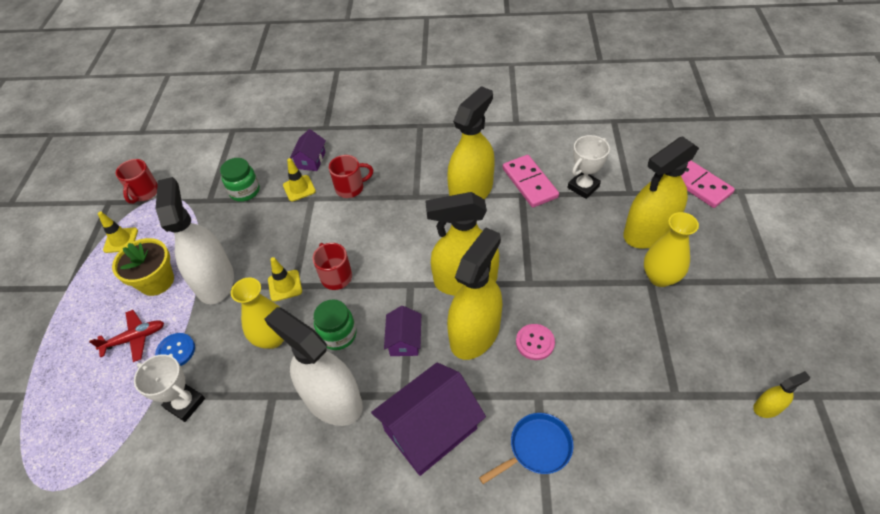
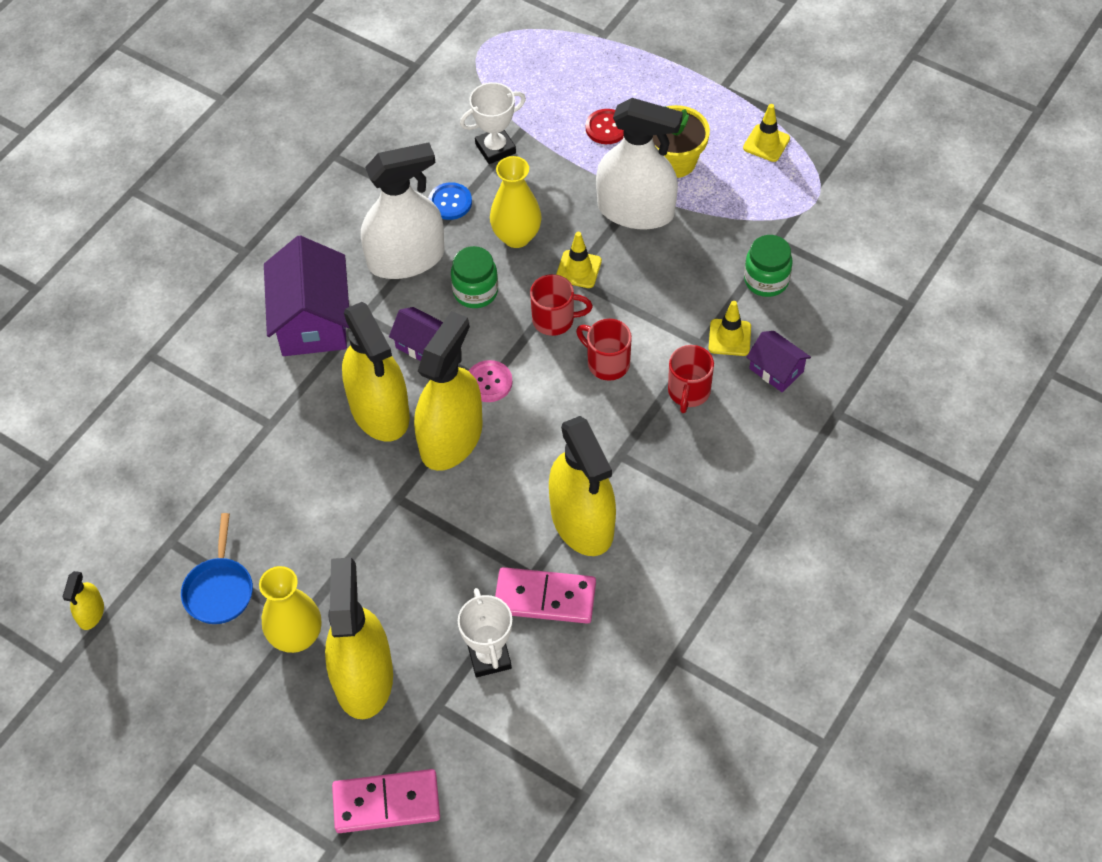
camera: 120 degrees right, 5 degrees up
red plane [89,310,164,362] -> red button [586,109,624,144]
red mug [115,159,158,204] -> red mug moved to [576,319,632,381]
blue button [155,333,195,366] -> blue button moved to [428,182,472,220]
blue pan [479,413,574,484] -> blue pan moved to [181,513,253,624]
pink button [516,324,555,360] -> pink button moved to [469,360,513,402]

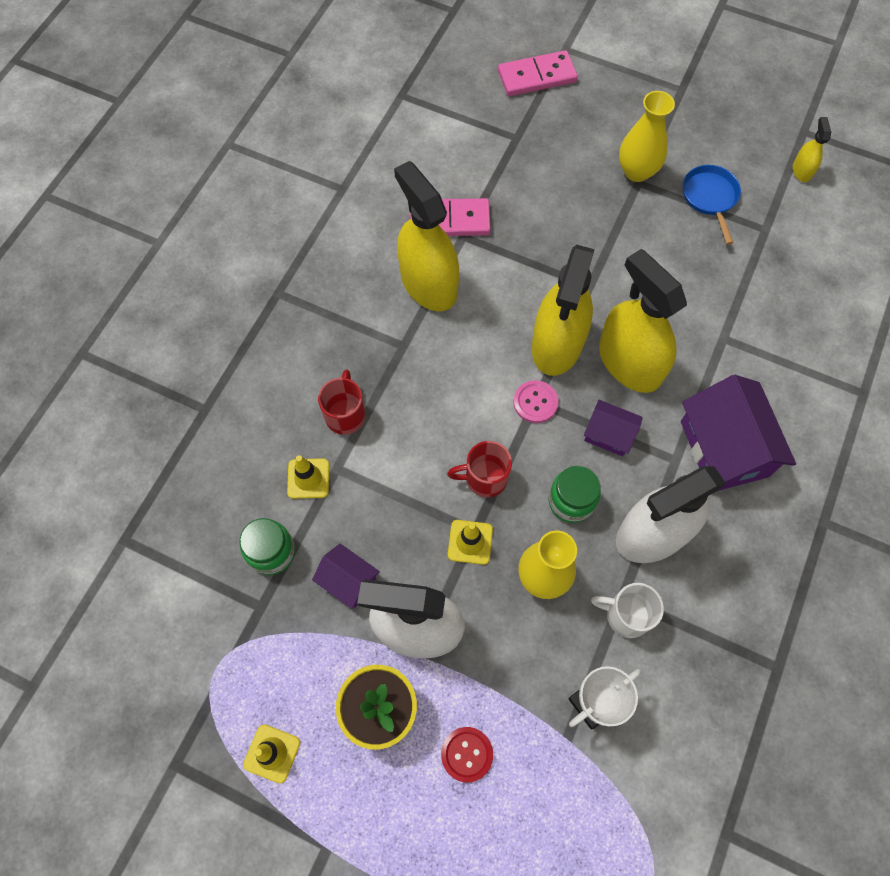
camera: 170 degrees right, 10 degrees up
yellow spray bottle [325,558,393,719] -> none
blue button [428,182,472,220] -> white mug [591,583,664,638]
white trophy [458,588,512,677] -> none
red mug [576,319,632,381] -> none
purple house [746,331,811,392] -> purple house moved to [312,544,380,609]

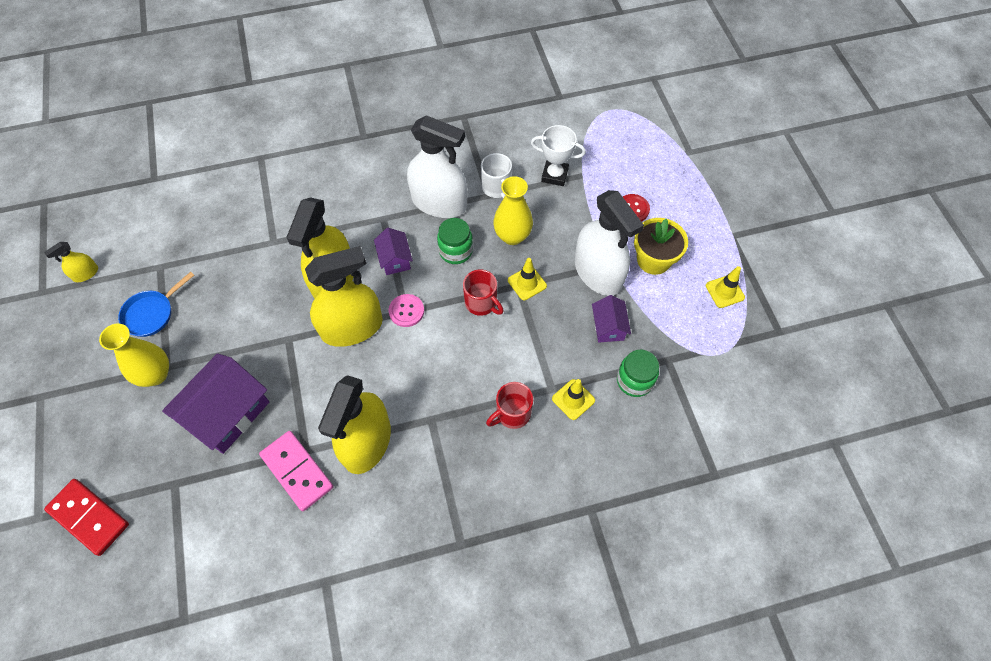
camera: 130 degrees left, 5 degrees down
pink domino [498,50,578,96] -> red domino [44,479,129,556]
purple house [681,375,796,491] -> purple house moved to [162,353,269,454]

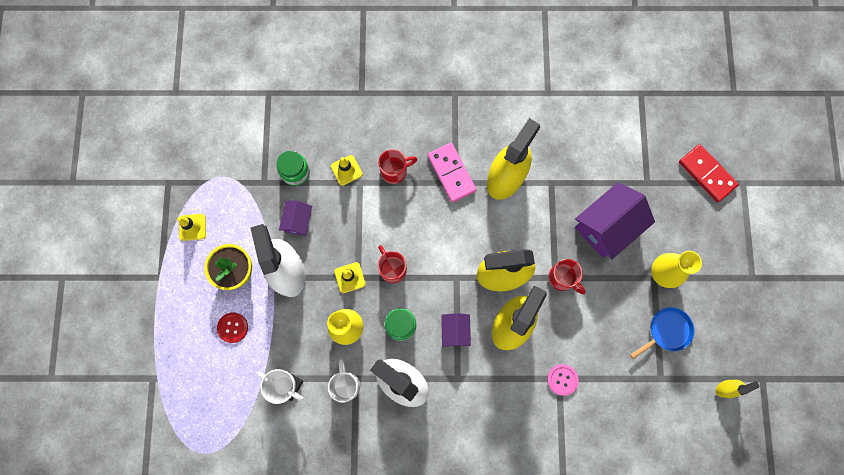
camera: 165 degrees left, 15 degrees up
pink domino [259,431,333,511] -> pink domino moved to [428,143,476,203]
pink button [389,294,424,327] -> pink button moved to [547,364,579,396]
none -> red mug [548,259,586,294]

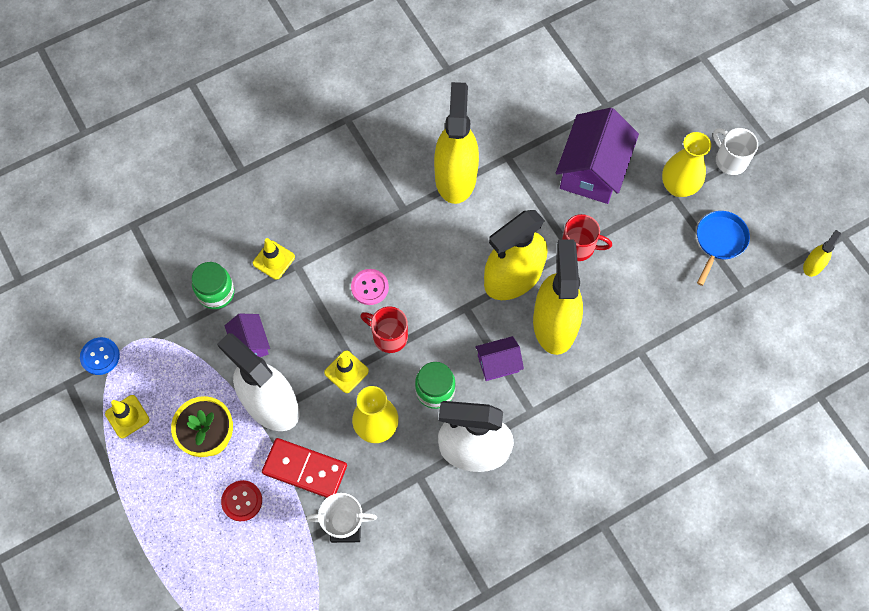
camera: 30 degrees left, 10 degrees down
white mug [328,359,360,403] -> white mug moved to [713,128,758,175]
red mug [379,149,417,184] -> none
pink domino [428,143,476,203] -> none
purple house [441,313,471,346] -> purple house turned 75 degrees counterclockwise [475,336,524,381]
pink button [547,364,579,396] -> pink button moved to [351,269,389,305]
red domino [679,144,739,202] -> red domino moved to [262,438,347,498]
none -> blue button [80,337,120,375]

